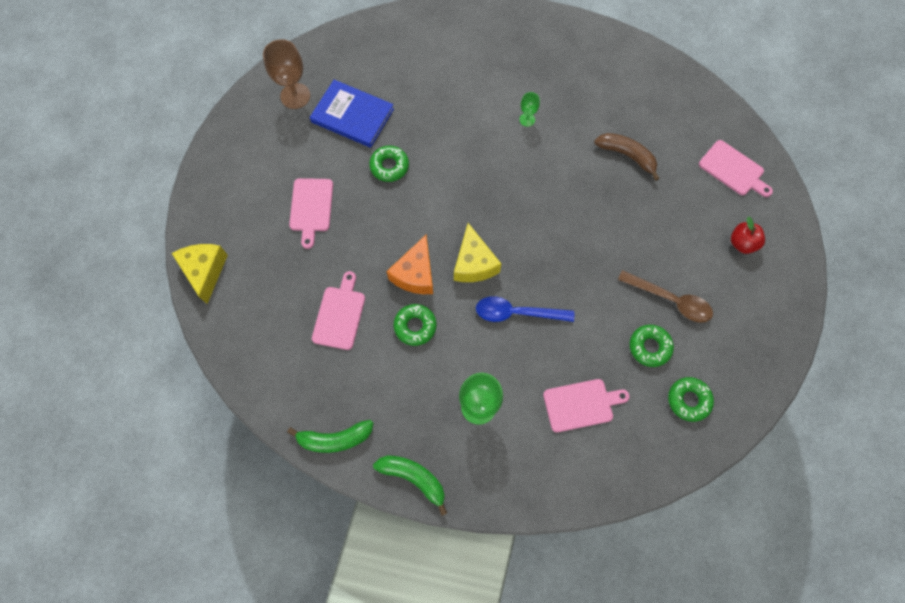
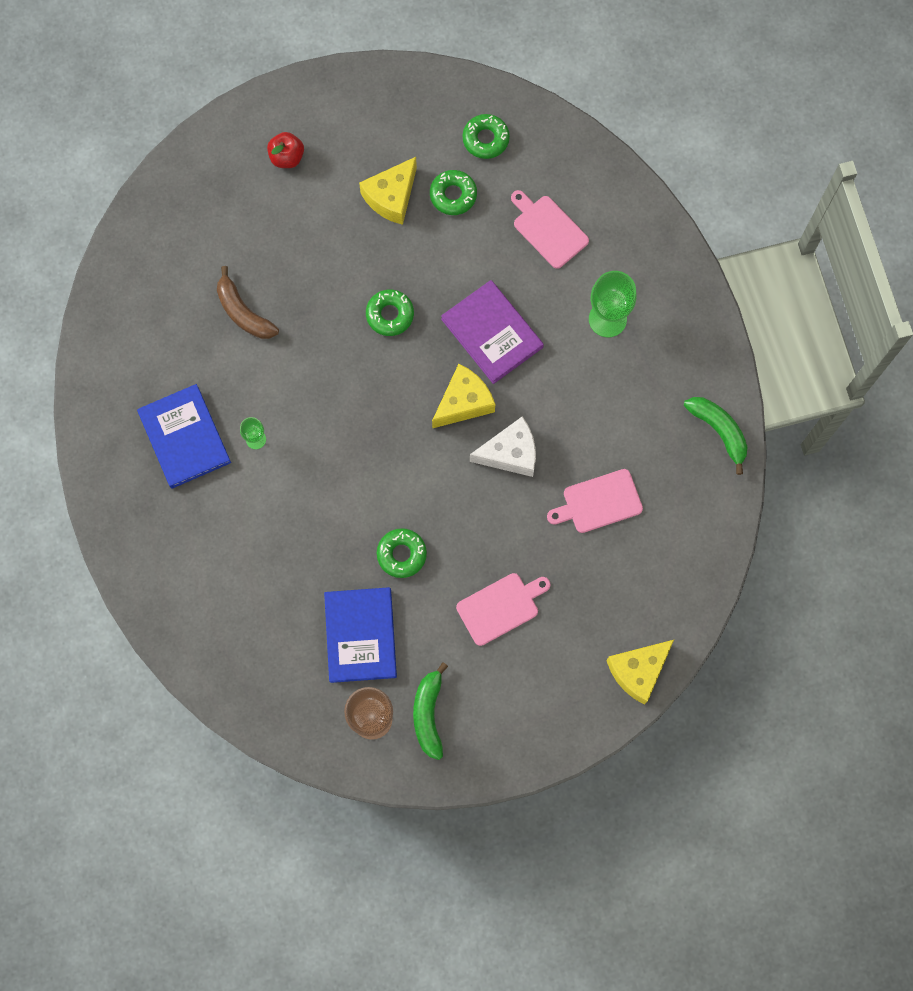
camera: 120 degrees left, 5 degrees up
green banana [373,455,447,516] -> green banana moved to [413,662,448,760]
orange cheese [387,235,433,294] -> white cheese [470,416,536,477]
green donut [394,304,436,346] -> green donut moved to [366,289,414,336]
blue spoon [476,296,574,322] -> purple book [441,280,544,384]
brown banana [594,133,660,181] -> brown banana turned 45 degrees counterclockwise [217,266,279,339]
brown spoon [618,270,713,323] -> yellow cheese [359,157,417,225]
pink cutting board [699,140,773,197] -> none
none -> blue book [137,384,231,489]

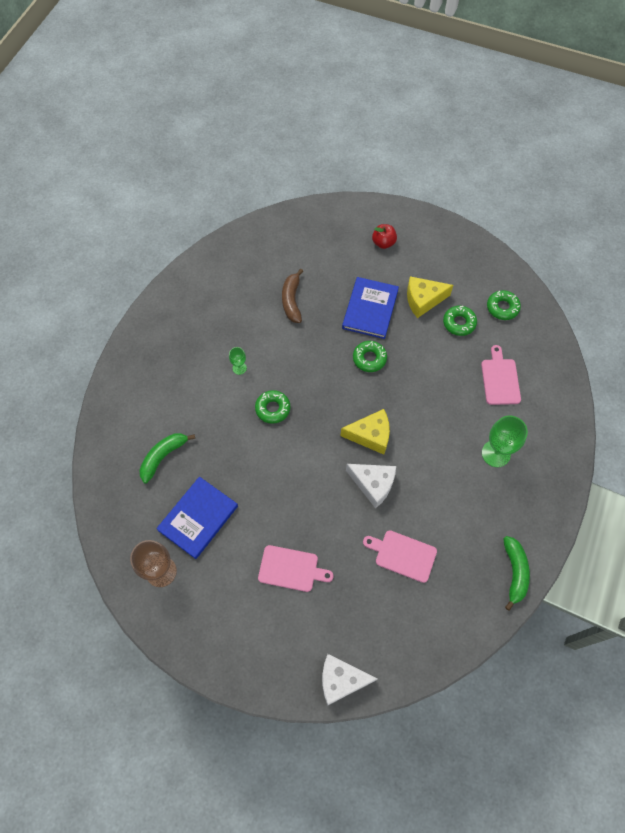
camera: 40 degrees right, 10 degrees down
blue book [137,384,231,489] -> blue book moved to [342,277,399,339]
green donut [377,528,427,578] -> green donut moved to [255,390,290,424]
green banana [413,662,448,760] -> green banana moved to [140,433,195,484]
purple book [441,280,544,384] -> none
yellow cheese [606,640,674,705] -> white cheese [322,654,377,705]

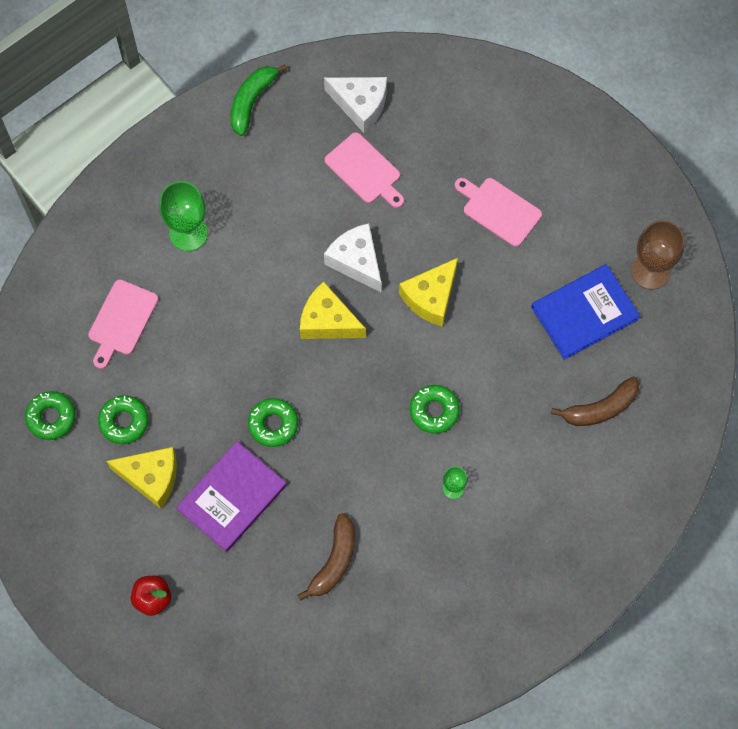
camera: 155 degrees left, 5 degrees up
green banana [140,433,195,484] -> brown banana [551,377,639,426]
white cheese [322,654,377,705] -> white cheese moved to [324,77,387,133]
blue book [342,277,399,339] -> purple book [176,441,287,552]
none -> yellow cheese [399,258,458,327]

